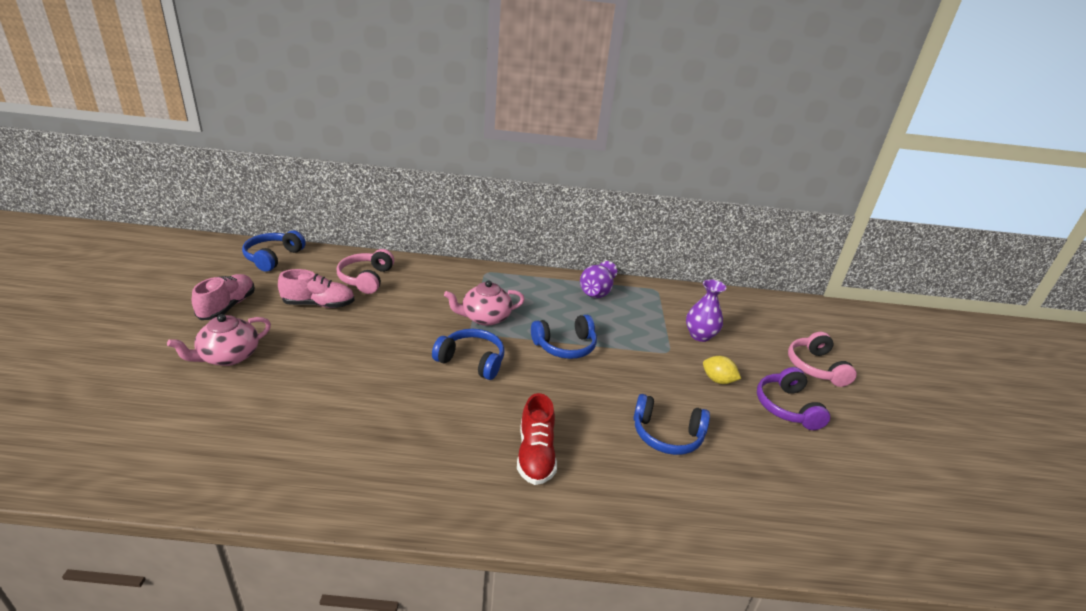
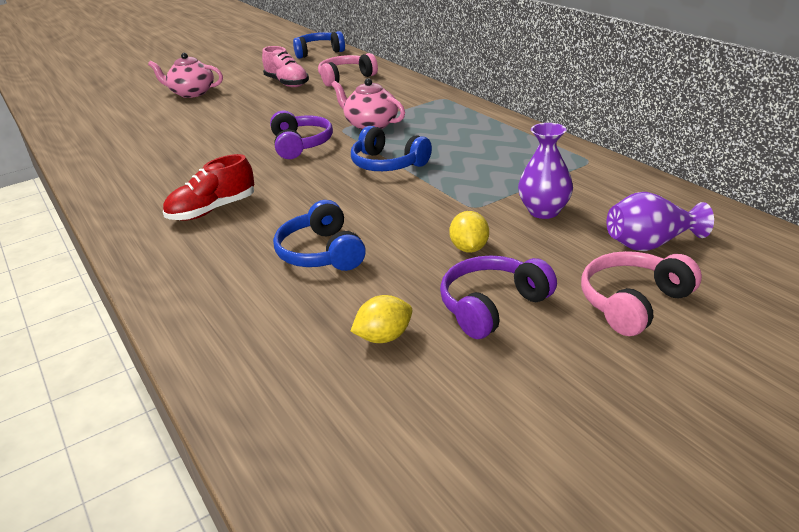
camera: 60 degrees right, 0 degrees up
pink shoe [192,274,255,320] -> none
blue headphones [432,329,505,380] -> purple headphones [270,111,333,159]
purple vase [580,261,617,298] -> purple vase moved to [607,192,714,251]
none -> yellow lemon [350,295,412,343]

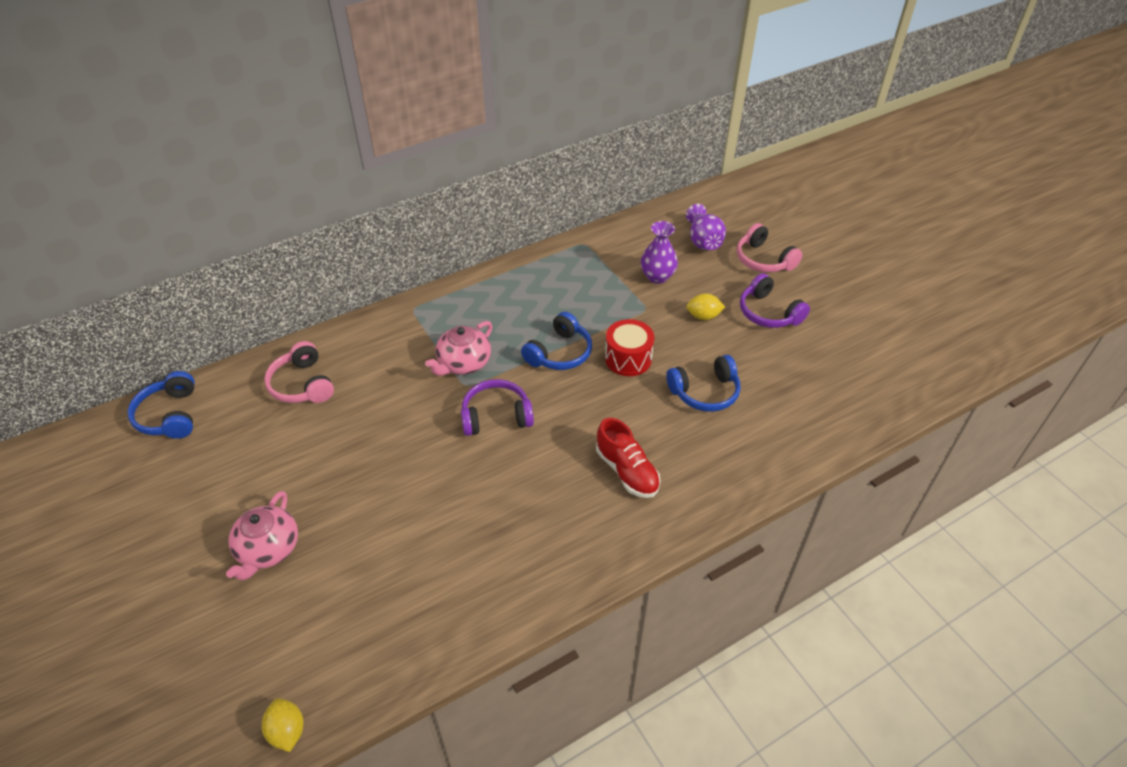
camera: 90 degrees left, 15 degrees up
pink shoe [262,46,309,87] -> none
yellow lemon [350,295,412,343] -> yellow lemon moved to [262,698,304,752]
none -> red drum [605,319,654,376]

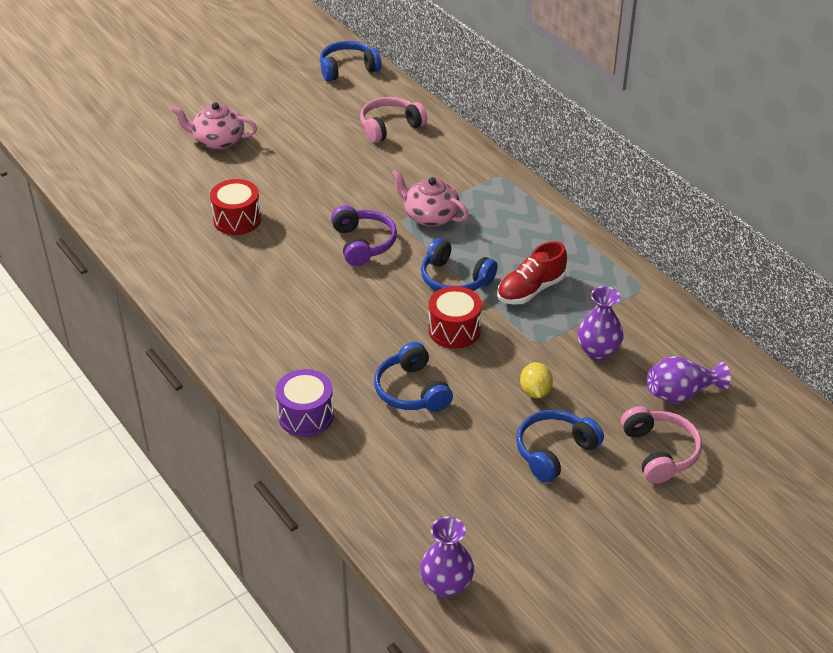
camera: 85 degrees right, 5 degrees down
yellow lemon [262,698,304,752] -> none
red shoe [596,418,661,498] -> red shoe moved to [497,241,567,305]
pink headphones [737,223,803,272] -> pink headphones turned 120 degrees clockwise [621,406,702,484]
purple headphones [740,273,810,328] -> blue headphones [516,410,604,483]
none -> red drum [210,179,261,235]
none -> purple drum [275,369,334,437]
none -> purple vase [420,516,474,598]

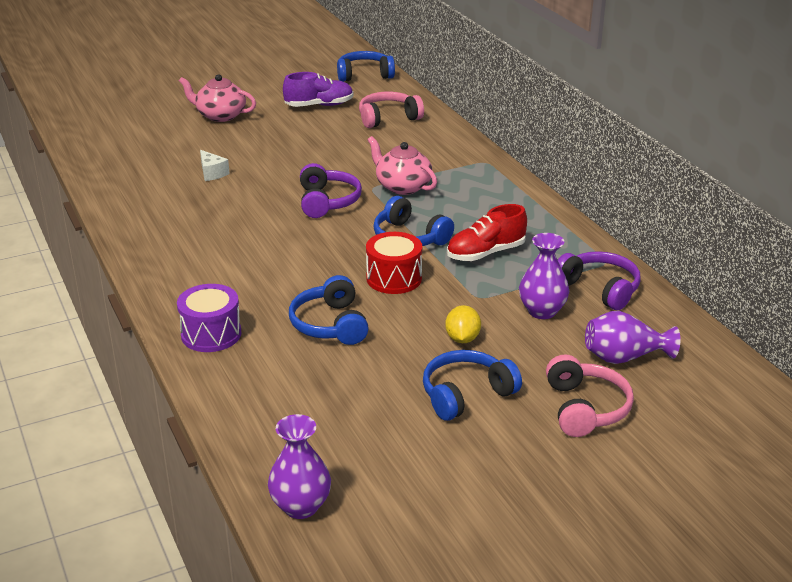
camera: 10 degrees right, 10 degrees down
red drum [210,179,261,235] -> white cheese [200,150,230,181]
none -> purple shoe [283,72,354,107]
none -> purple headphones [558,251,641,310]

